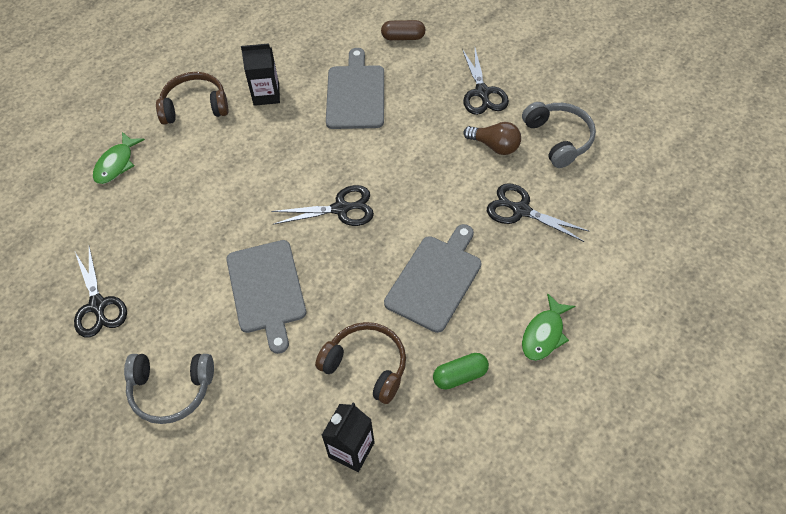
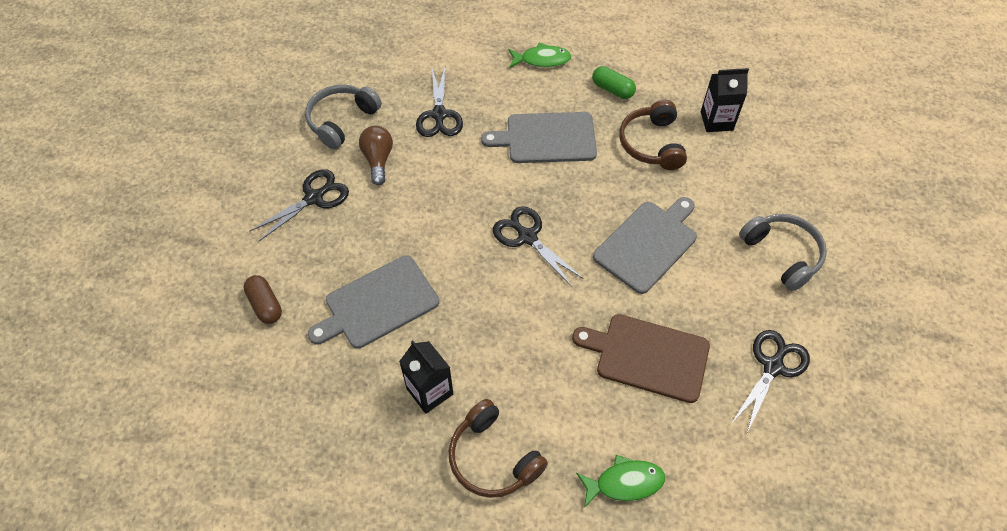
camera: 125 degrees left, 0 degrees up
none -> brown cutting board [572,314,710,403]

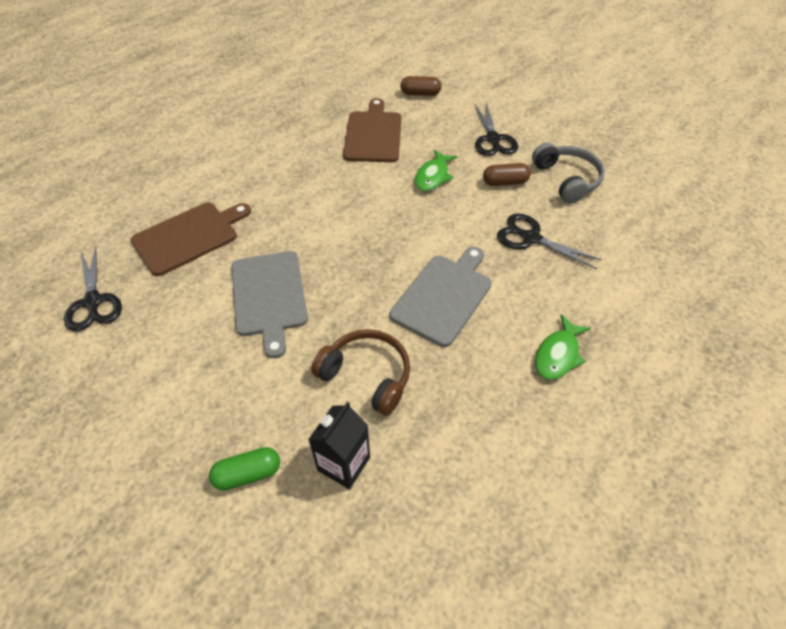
camera: 125 degrees right, 5 degrees down
grey cutting board [308,255,439,349] -> brown cutting board [343,98,401,162]
brown light bulb [359,126,393,185] -> brown capsule [483,163,531,186]
black carton [399,340,453,414] -> none
brown headphones [449,399,548,498] -> none
black scissors [493,206,584,288] -> none
green fish [576,455,665,508] -> green fish moved to [414,150,457,191]
green capsule [592,66,636,99] -> green capsule moved to [209,447,280,491]
grey headphones [739,214,827,291] -> none

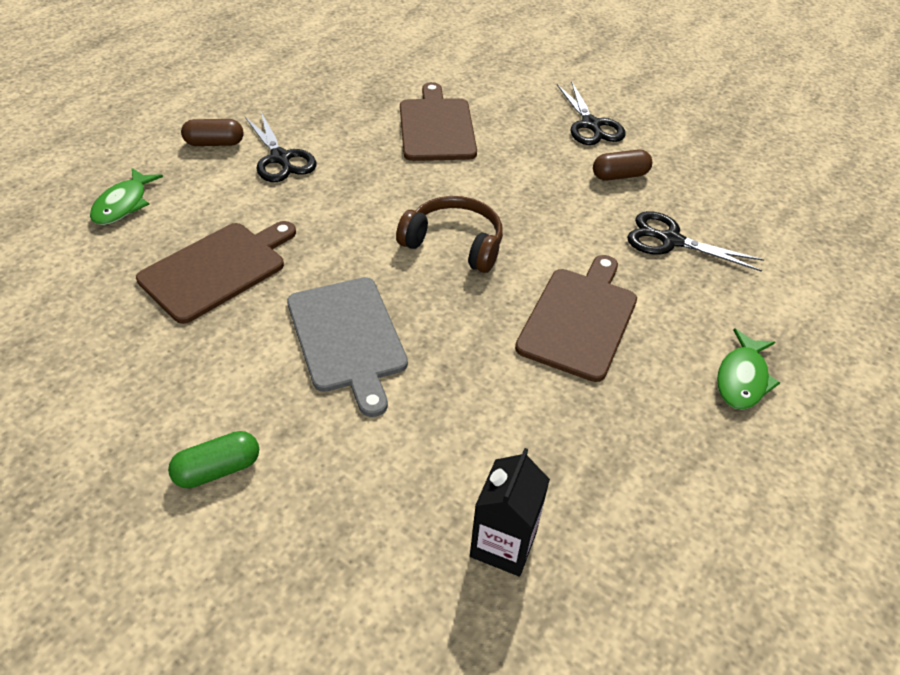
camera: 10 degrees left, 5 degrees down
black scissors [64,246,122,331] -> black scissors moved to [245,113,317,182]
green capsule [209,447,280,491] -> green capsule moved to [168,431,259,488]
brown headphones [311,329,410,416] -> brown headphones moved to [396,196,503,273]
grey cutting board [390,247,492,347] -> brown cutting board [515,255,637,382]
brown capsule [400,76,441,96] -> brown capsule moved to [181,119,243,146]
green fish [414,150,457,191] -> green fish moved to [90,168,163,225]
grey headphones [532,142,605,204] -> none

